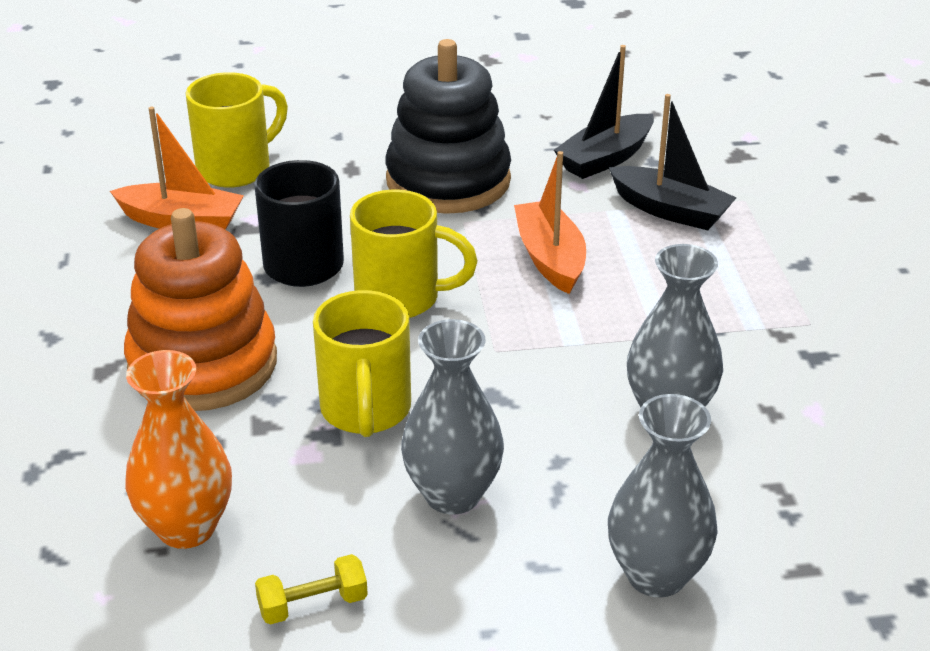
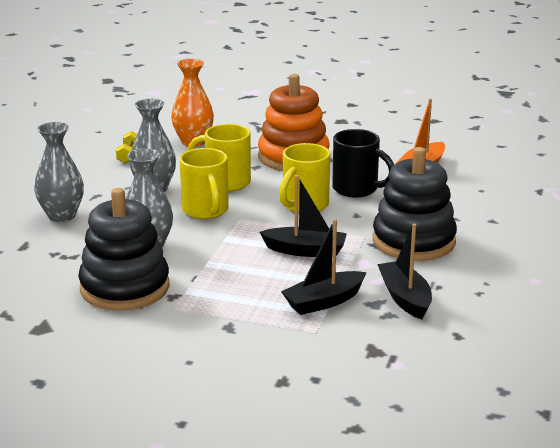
camera: 115 degrees right, 10 degrees down
yellow mug [186,72,288,188] -> yellow mug moved to [179,148,229,219]
orange boat [514,151,586,294] -> black boat [260,175,347,257]
none -> black stacking toy [78,188,170,311]

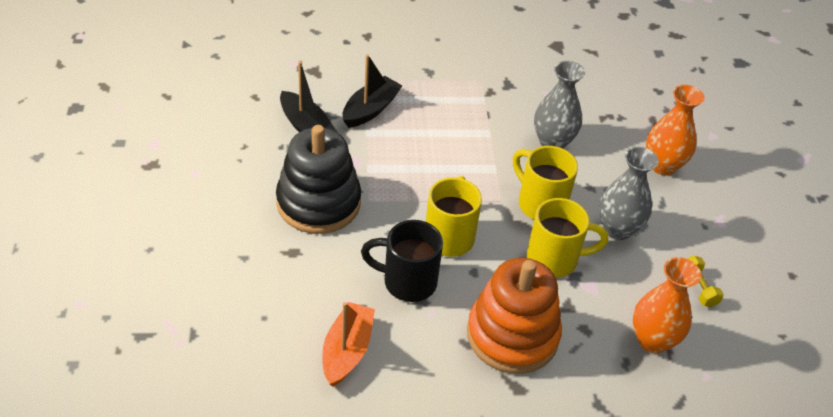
camera: 155 degrees right, 20 degrees up
grey vase [34,122,84,222] -> orange vase [646,85,705,175]
black stacking toy [78,188,170,311] -> none
black boat [260,175,347,257] -> none

